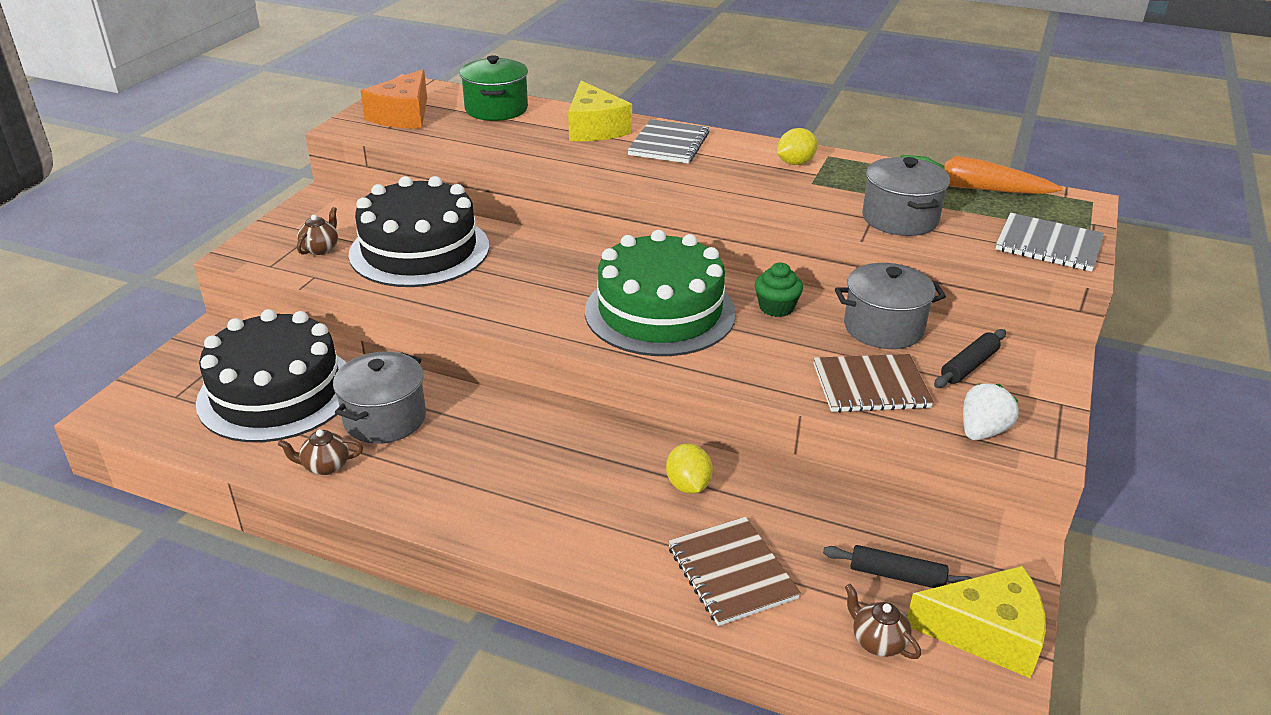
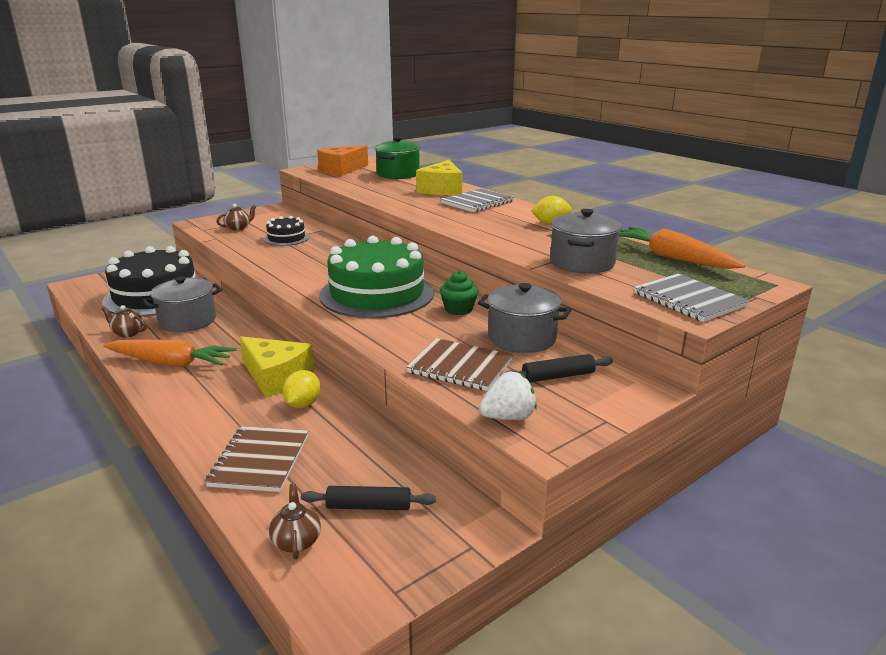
camera: 30 degrees right, 10 degrees down
black cake [348,176,489,287] -> black cake [264,216,309,246], size x0.48
black rolling pin [823,545,972,588] -> black rolling pin turned 45 degrees counterclockwise [301,486,436,510]
yellow cheese [907,566,1046,679] -> yellow cheese moved to [240,336,314,397]
none -> orange carrot [103,339,236,367]

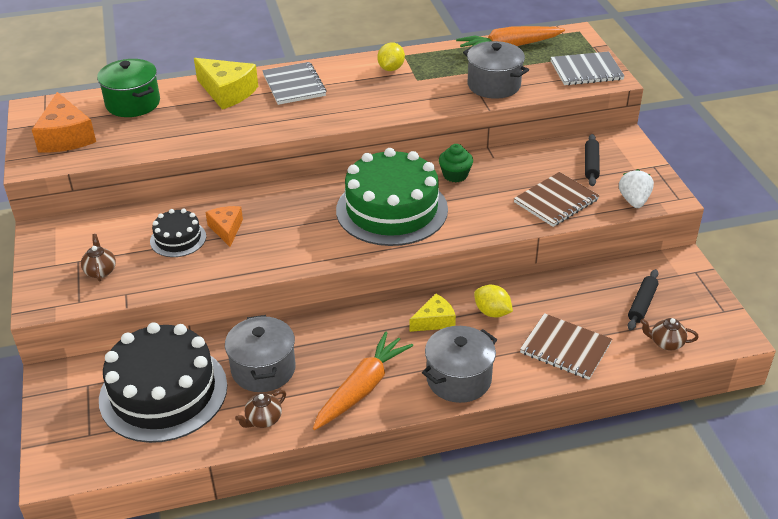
camera: 65 degrees left, 15 degrees up
yellow cheese [240,336,314,397] -> yellow cheese [410,294,456,332], size x0.61
grey pot [478,283,571,353] -> grey pot moved to [422,326,497,403]
none -> orange cheese [205,206,243,247]

